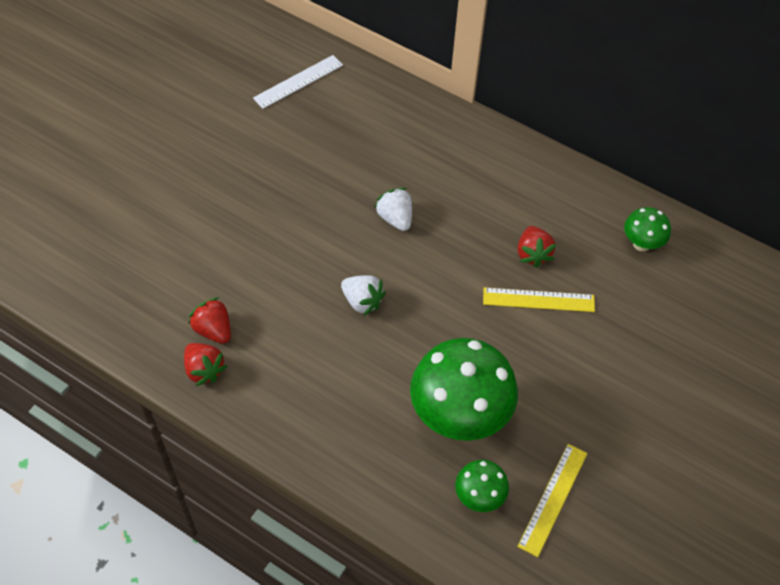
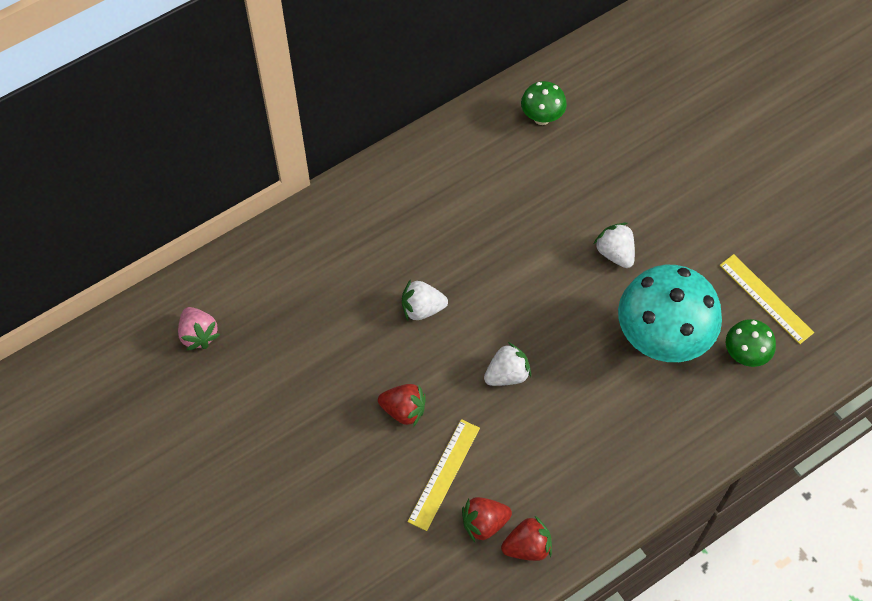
camera: 65 degrees left, 5 degrees up
white ruler [253,55,343,109] -> pink strawberry [178,307,220,350]
green mushroom [410,338,518,441] -> turquoise mushroom [618,265,722,362]
yellow ruler [483,287,595,312] -> yellow ruler moved to [408,419,480,531]
red strawberry [518,226,556,268] -> red strawberry moved to [378,384,426,427]
none -> white strawberry [594,223,635,268]

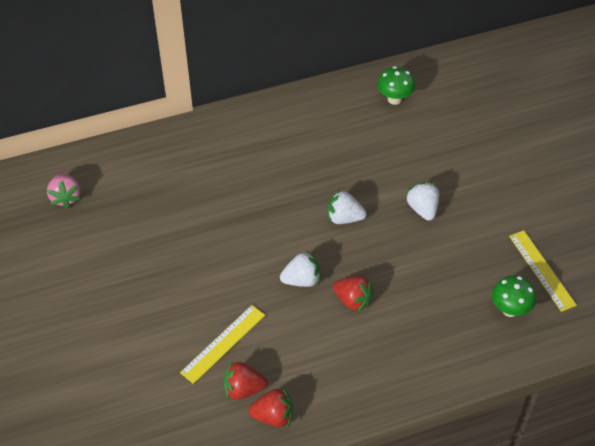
camera: 15 degrees right, 10 degrees down
red strawberry [378,384,426,427] -> red strawberry moved to [333,276,374,313]
white strawberry [402,279,448,320] -> white strawberry moved to [328,189,367,224]
turquoise mushroom [618,265,722,362] -> none

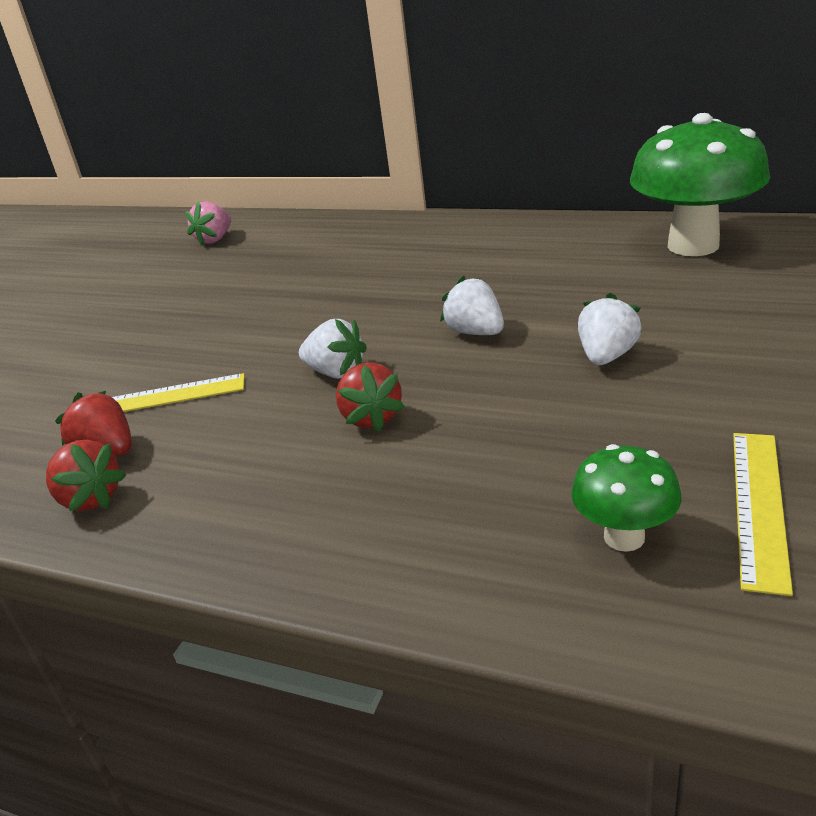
camera: 45 degrees right, 20 degrees down
green mushroom [377,66,415,105] -> green mushroom [630,113,770,256], size x2.04

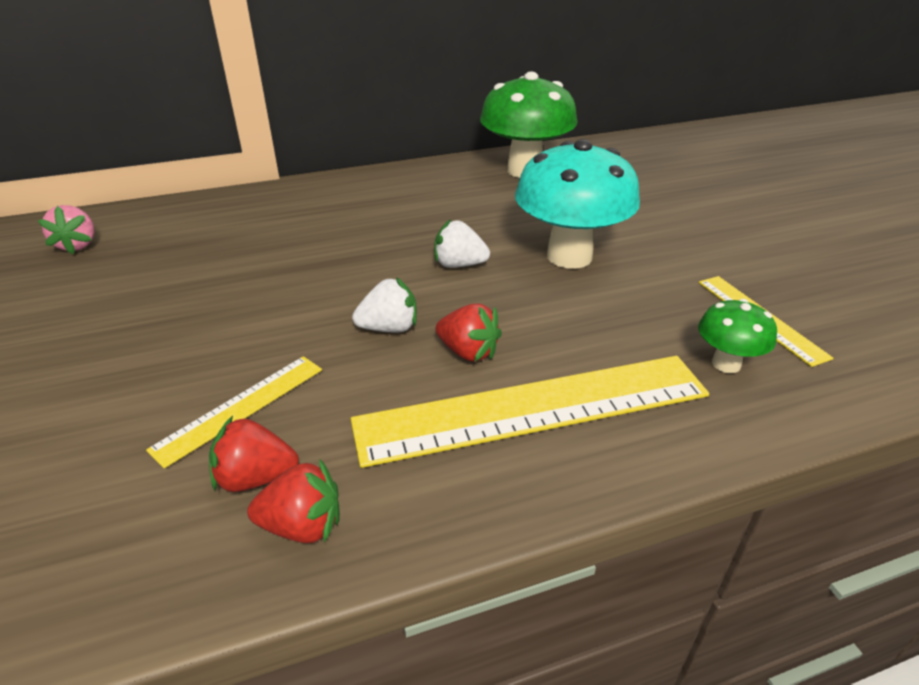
camera: 45 degrees left, 5 degrees up
white strawberry [578,293,642,365] -> turquoise mushroom [515,139,640,269]
none -> yellow ruler [351,356,709,468]

